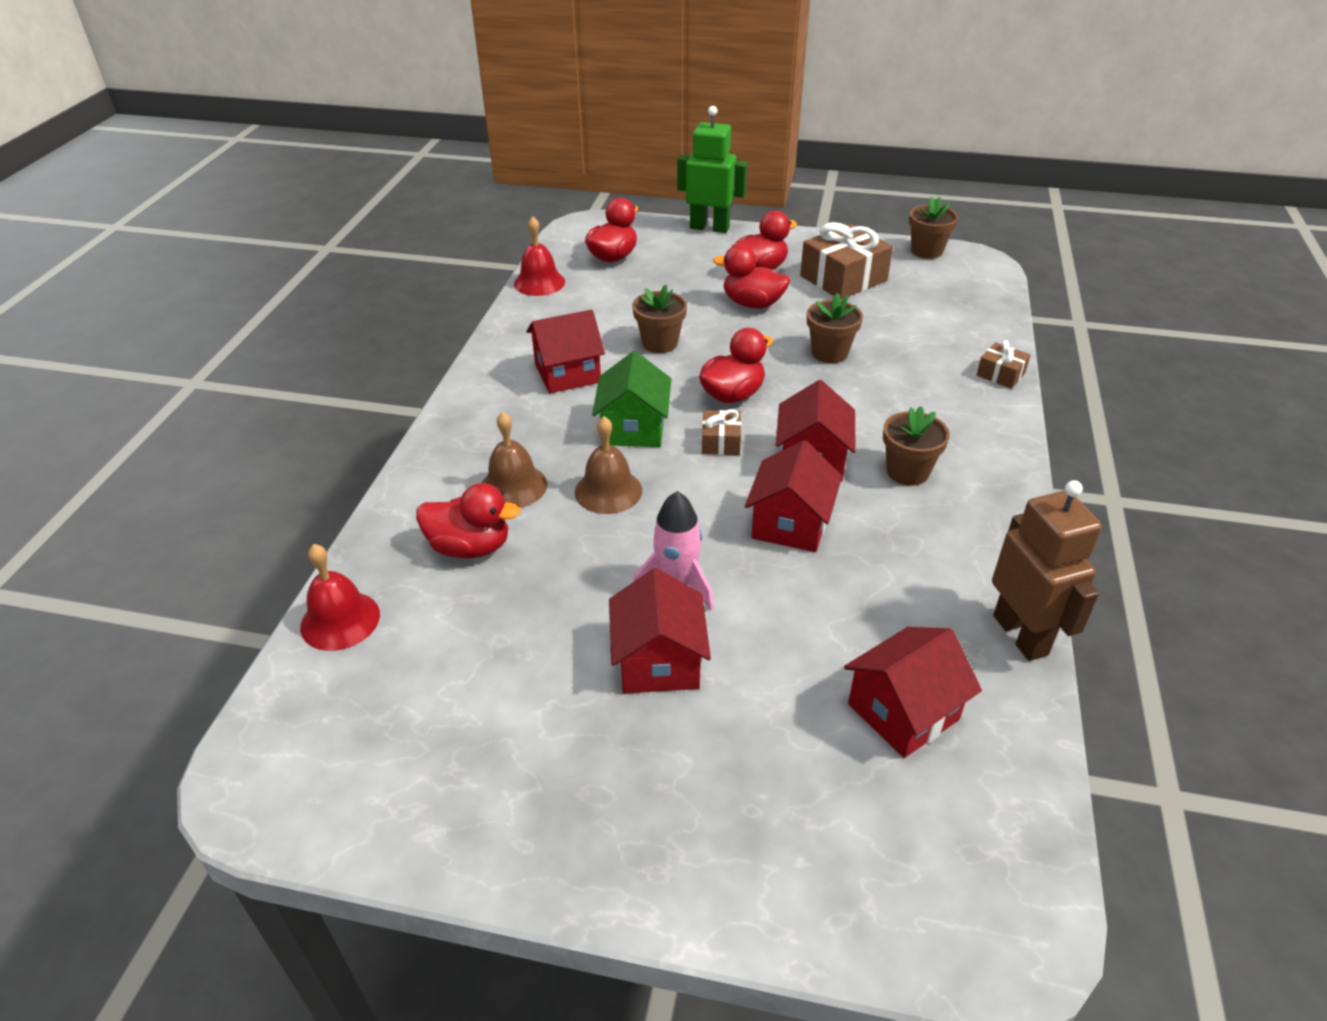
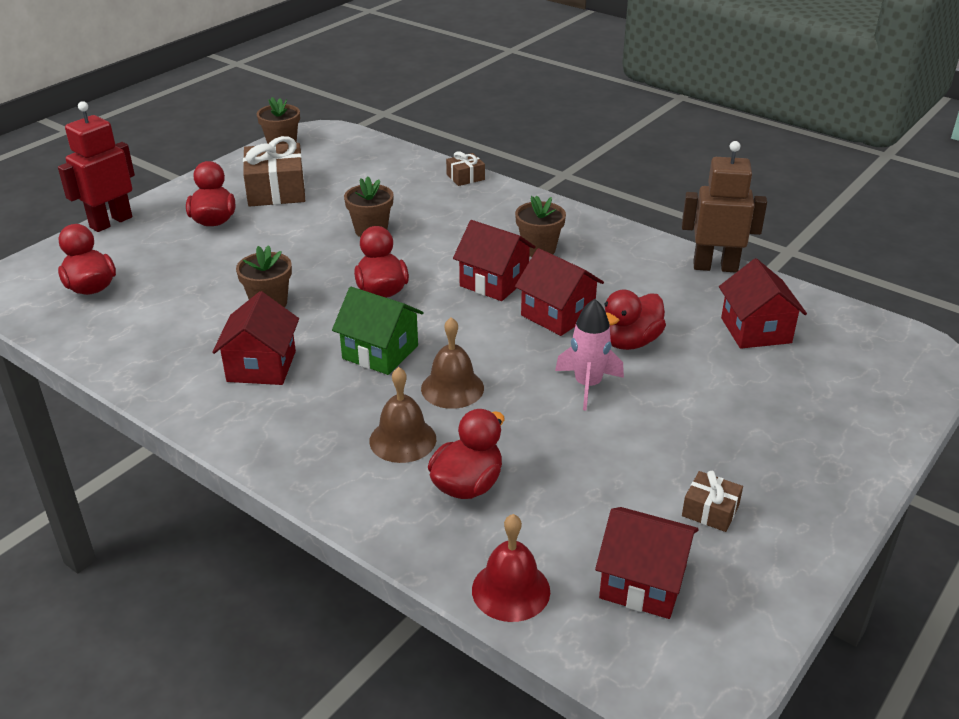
camera: 65 degrees left, 5 degrees down
red bell [514,217,565,296] -> none
red house [609,568,711,694] -> red house moved to [595,507,699,619]
green robot [677,106,747,233] -> red robot [58,101,135,232]
brown gift [702,409,741,455] -> brown gift moved to [682,471,743,532]
red duck [713,245,790,309] -> red duck moved to [605,290,666,350]

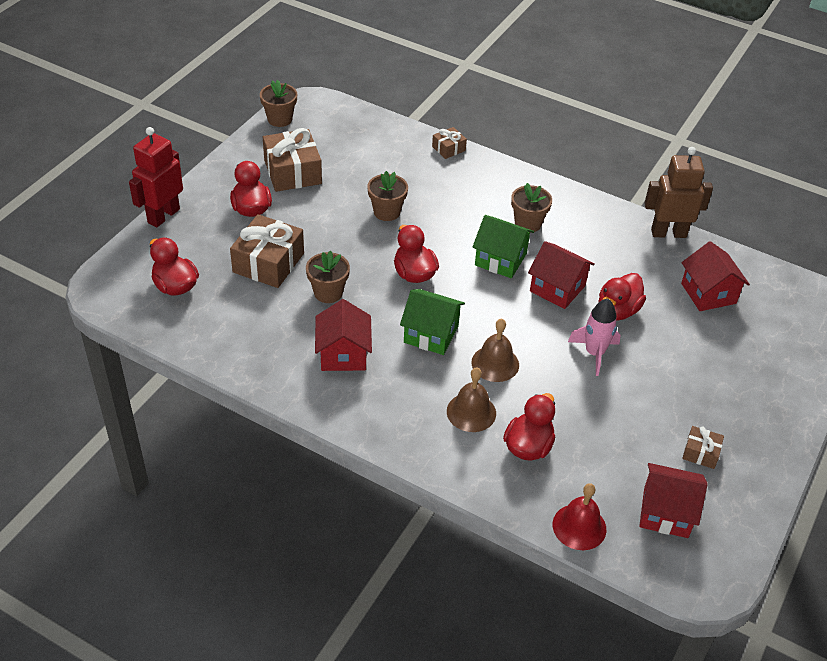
camera: 10 degrees left, 10 degrees up
red house [453,220,536,301] -> green house [472,215,534,278]
none -> brown gift [230,214,304,288]

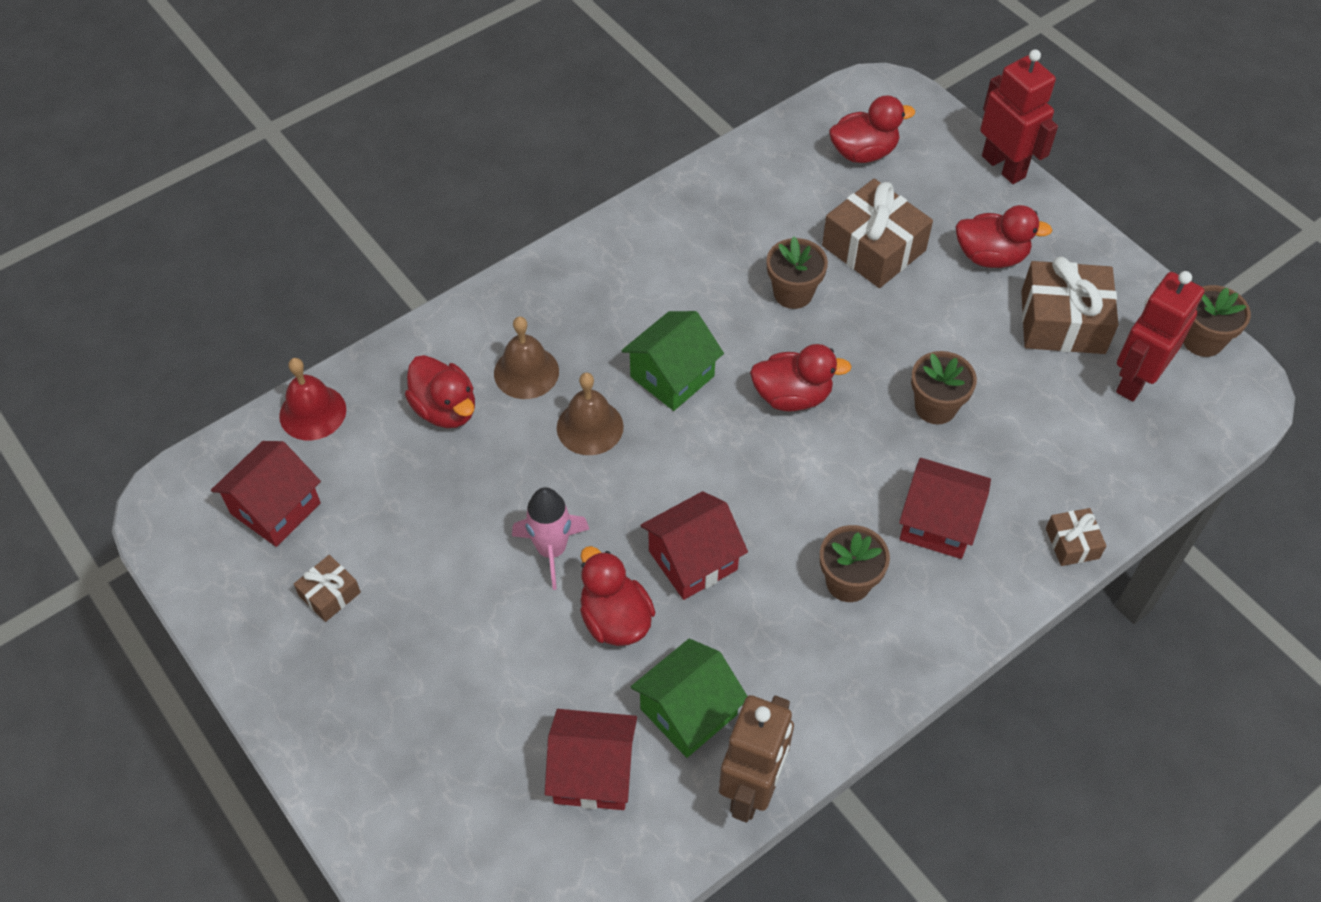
camera: 115 degrees right, 10 degrees up
red house [315,299,372,371] -> red house moved to [899,458,991,559]
green house [472,215,534,278] -> green house moved to [631,639,748,758]
none -> red robot [1116,271,1204,401]

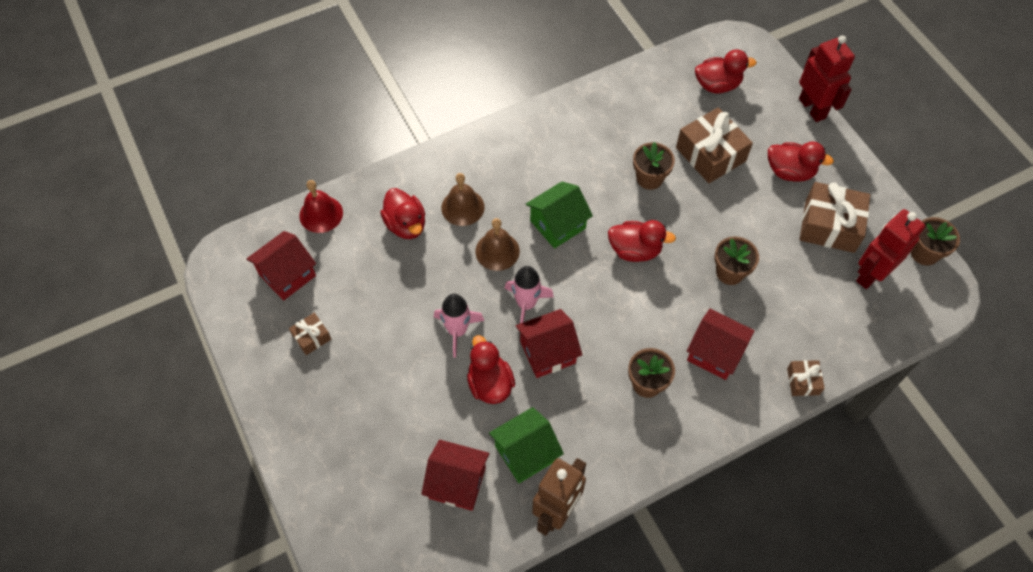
camera: 10 degrees right, 5 degrees up
none -> pink rocket [504,266,554,323]

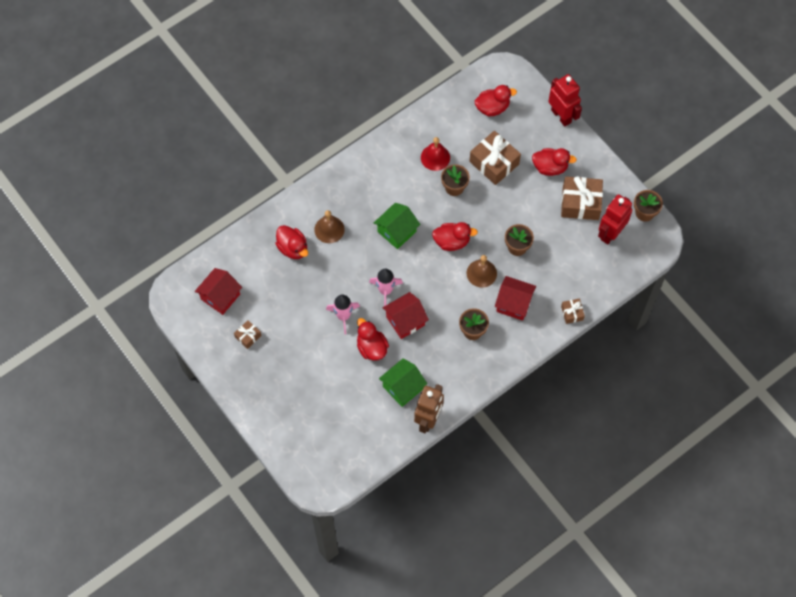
camera: 10 degrees left, 5 degrees up
red bell [299,180,343,233] -> red bell moved to [421,137,450,171]
red house [421,440,489,511] -> none
brown bell [475,218,520,271] -> brown bell moved to [467,255,497,288]

